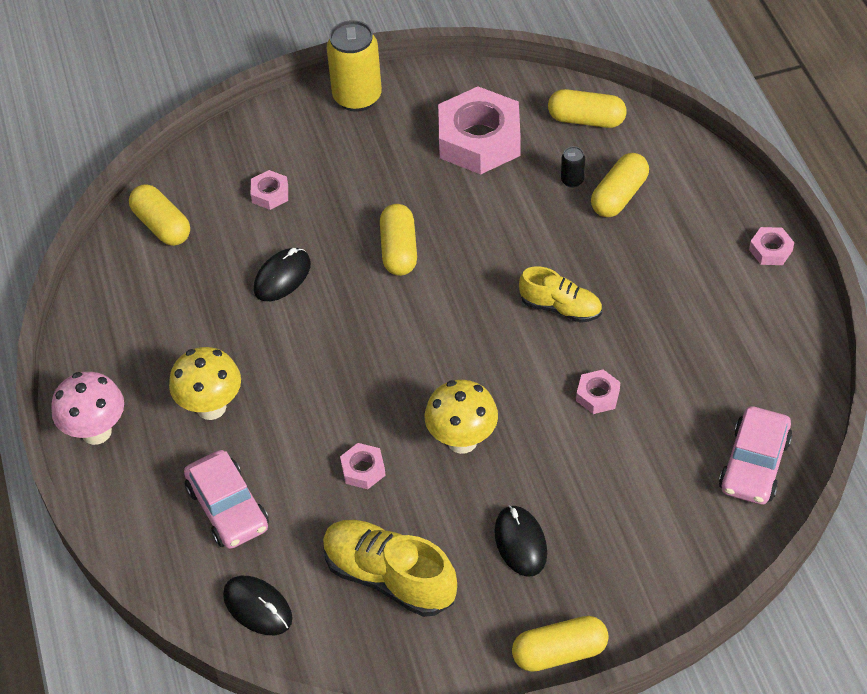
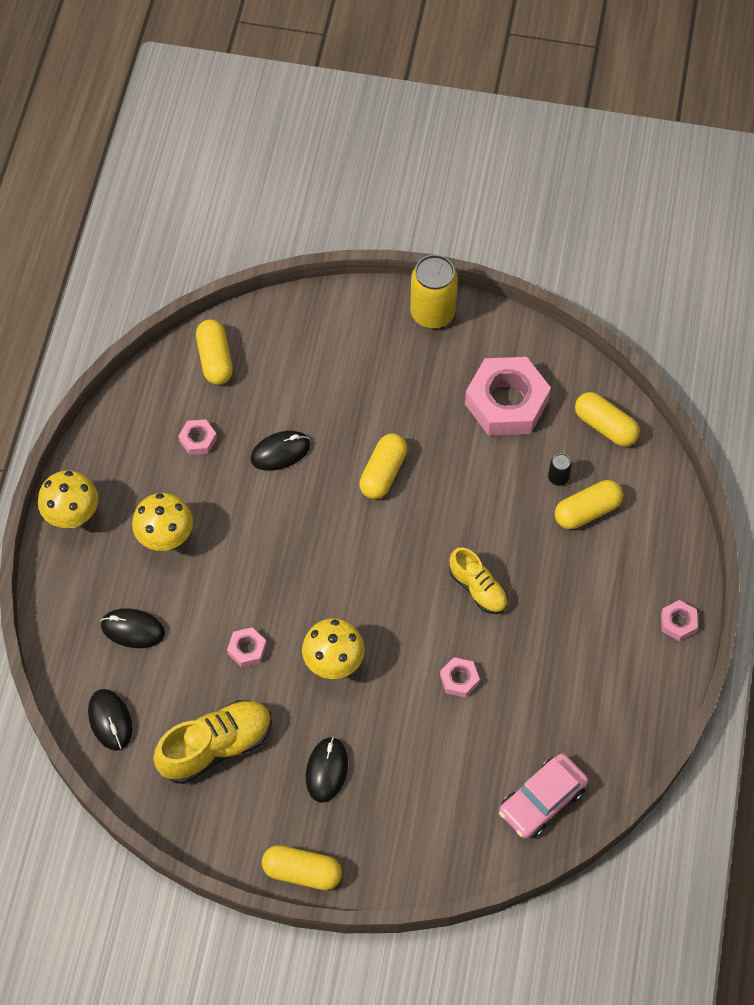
camera: 25 degrees right, 10 degrees up
pink mushroom [51,372,124,445] -> yellow mushroom [38,470,98,528]
pink car [184,450,269,549] -> black mouse [101,608,165,648]
pink nut [251,170,288,210] -> pink nut moved to [179,419,217,455]
yellow shoe [323,520,457,617] -> yellow shoe turned 90 degrees clockwise [153,700,272,784]

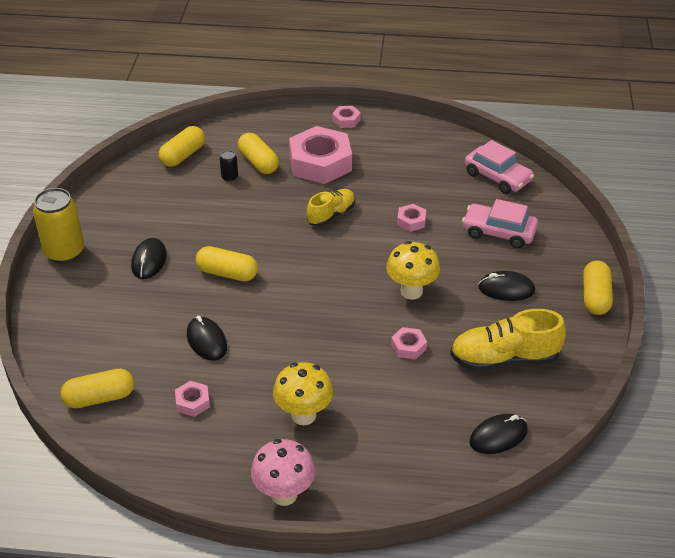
camera: 95 degrees left, 20 degrees down
yellow mushroom [38,470,98,528] -> pink mushroom [251,439,315,506]
black mouse [101,608,165,648] -> black mouse moved to [131,238,167,279]
yellow shoe [153,700,272,784] -> yellow shoe turned 60 degrees counterclockwise [450,309,566,371]
pink nut [465,357,551,435] -> pink nut moved to [289,126,352,184]
none -> pink car [462,199,538,249]

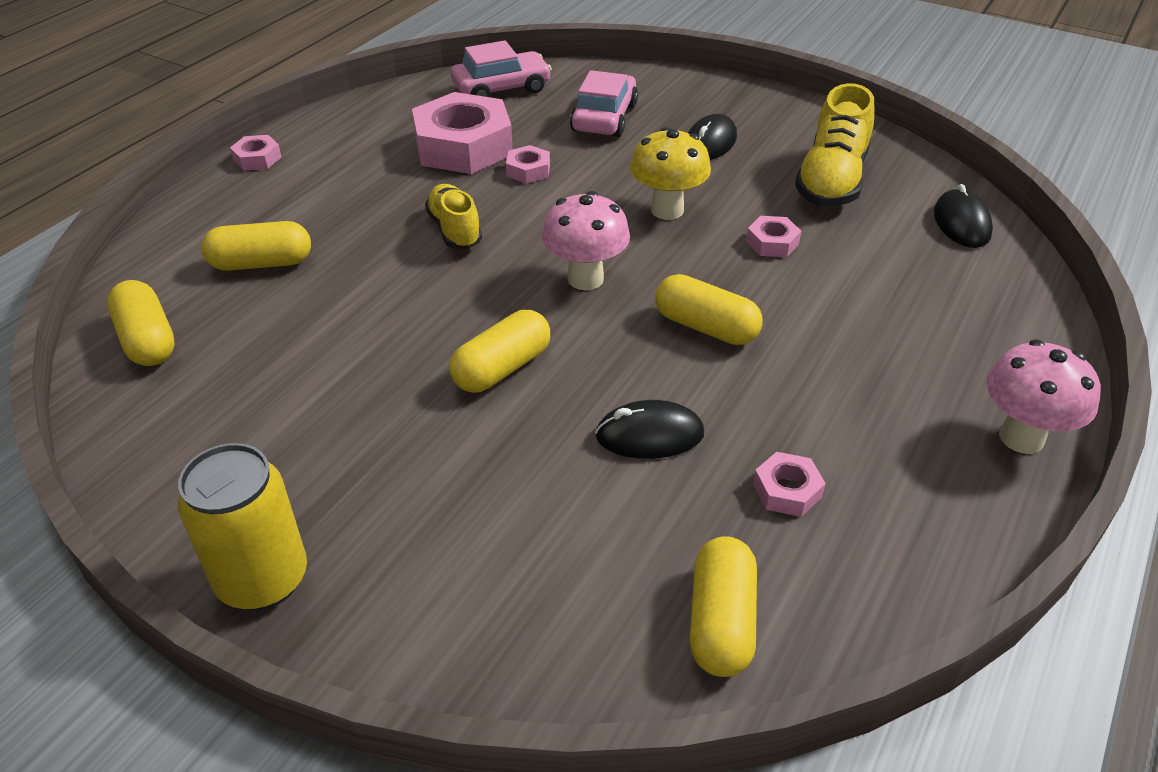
camera: 65 degrees left, 0 degrees up
black mouse [131,238,167,279] -> none
black can [220,150,238,182] -> none
yellow mushroom [273,362,333,425] -> none
pink nut [289,126,352,184] -> pink nut moved to [412,92,513,174]
pink car [462,199,538,249] -> pink car turned 150 degrees clockwise [570,70,638,137]
yellow capsule [583,261,613,315] -> yellow capsule moved to [655,274,762,345]
none -> pink mushroom [542,191,630,290]

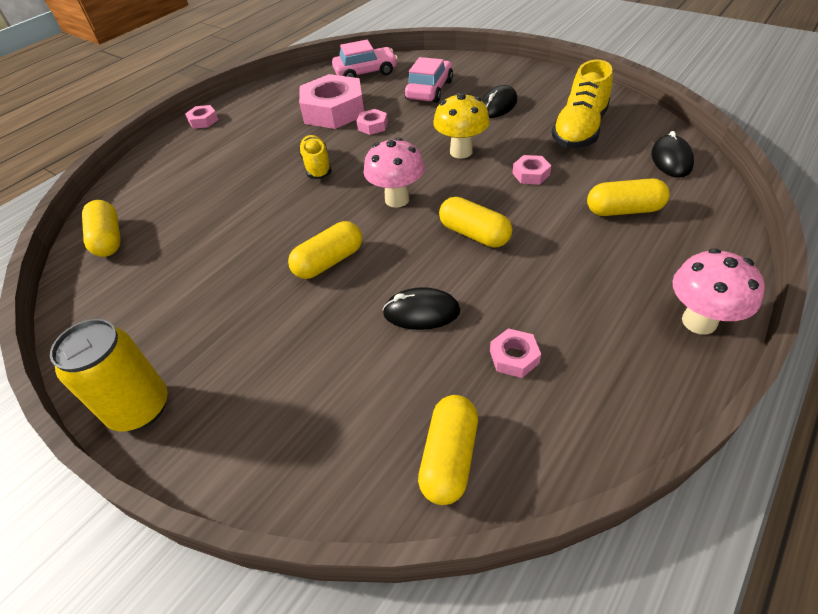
camera: 10 degrees right, 5 degrees up
yellow capsule [201,221,311,271] -> yellow capsule moved to [587,178,670,216]

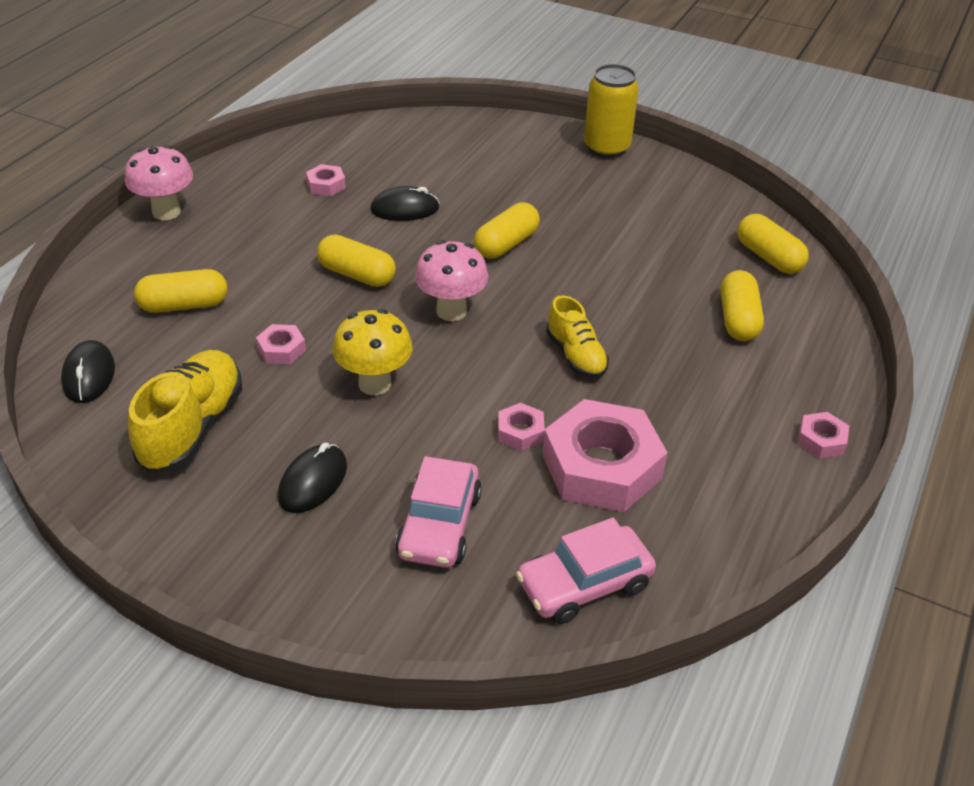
camera: 165 degrees right, 5 degrees down
yellow capsule [418,395,478,505] -> yellow capsule moved to [721,270,764,341]

